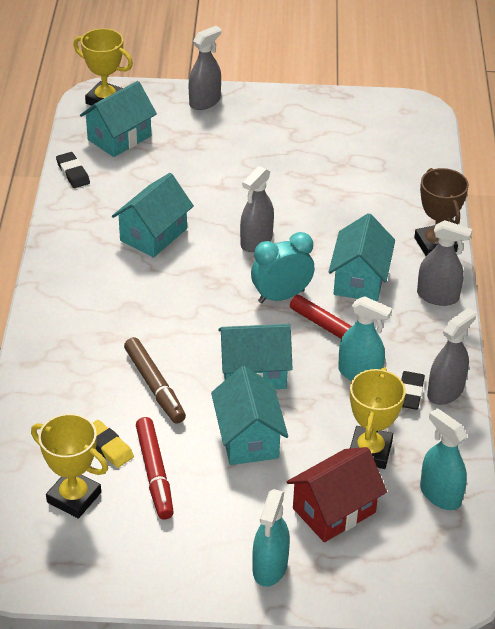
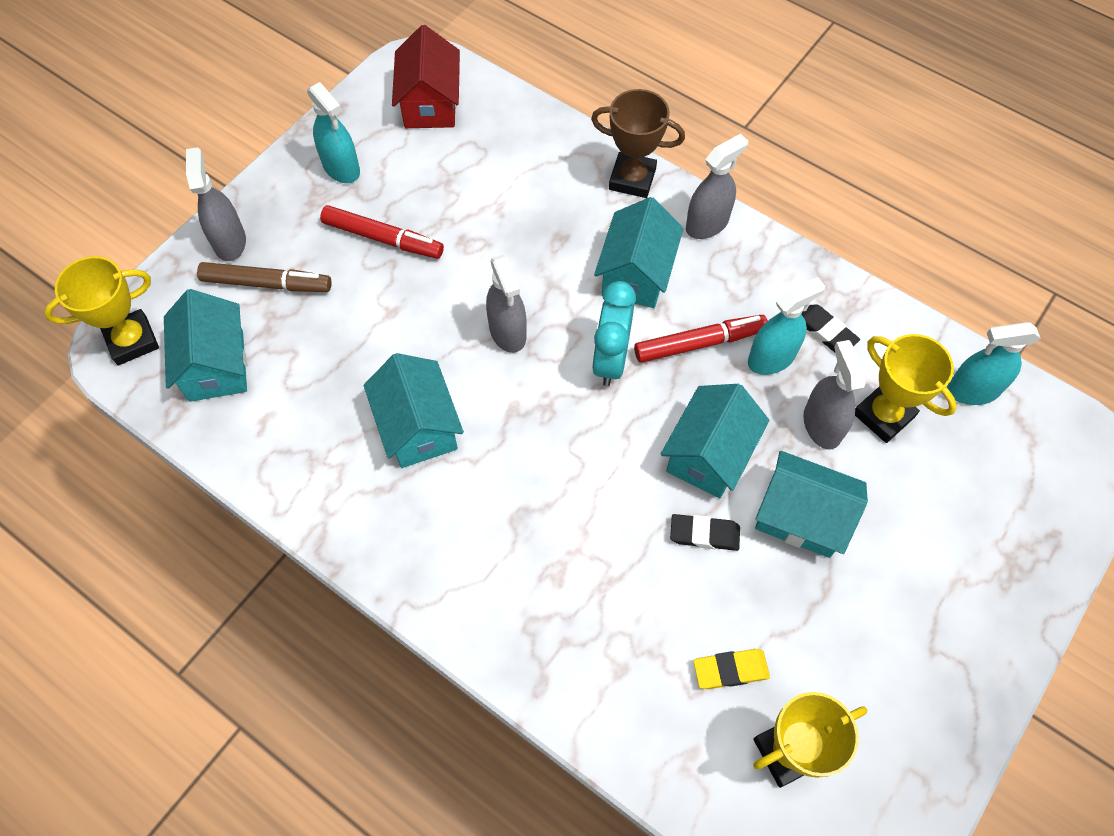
camera: 55 degrees left, 20 degrees up
black eraser [56,152,90,188] -> black eraser moved to [670,514,740,551]
brown marker [124,337,186,423] -> brown marker moved to [197,262,332,292]
red marker [136,417,174,520] -> red marker moved to [320,205,444,259]
turquoise spray bottle [252,489,290,587] -> turquoise spray bottle moved to [307,82,360,183]
red house [287,447,387,542] -> red house moved to [392,25,460,128]
turquoise house [329,213,395,302] -> turquoise house turned 60 degrees clockwise [594,197,683,308]
grey spray bottle [427,308,476,405] -> grey spray bottle moved to [803,340,865,449]

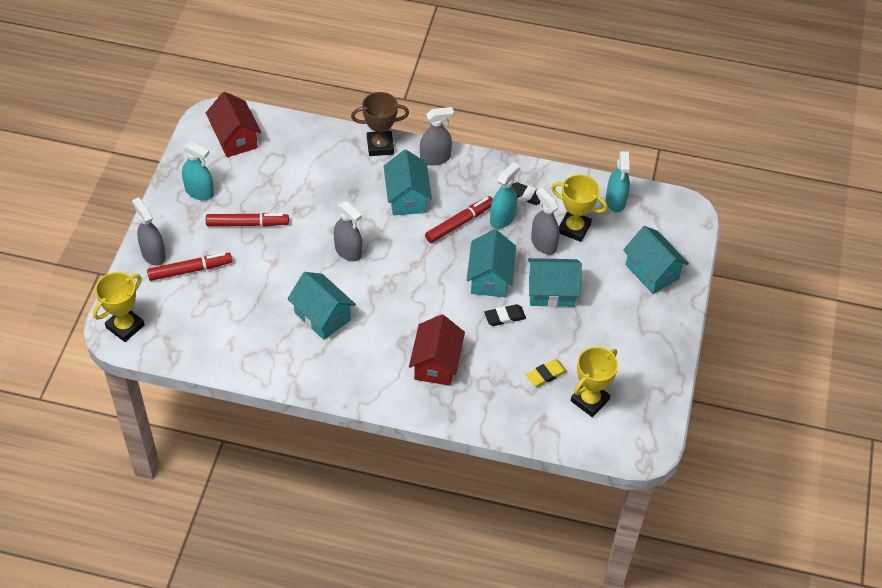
camera: 25 degrees left, 10 degrees down
turquoise house [164,289,247,402] -> turquoise house moved to [623,226,689,294]
brown marker [197,262,332,292] -> red marker [147,253,232,281]
turquoise clock [592,281,636,386] -> none
grey spray bottle [686,134,748,239] -> grey spray bottle turned 45 degrees clockwise [420,107,454,166]
turquoise spray bottle [947,322,1041,405] -> turquoise spray bottle turned 60 degrees counterclockwise [606,151,630,212]
none -> red house [409,314,465,386]

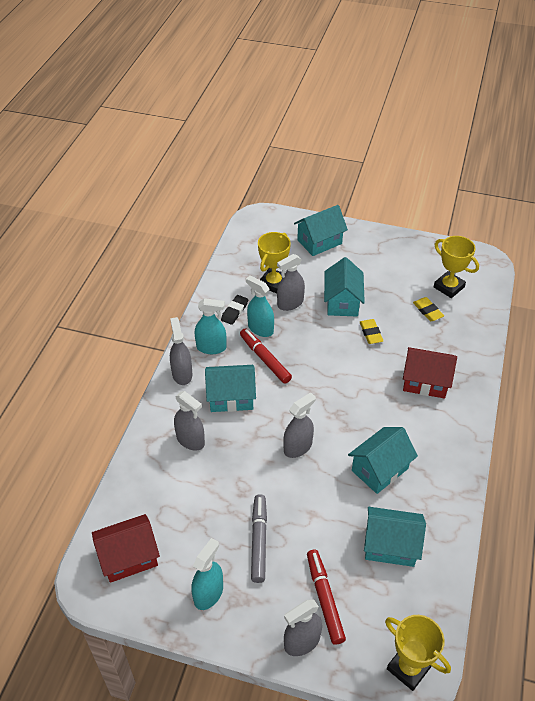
camera: 85 degrees left, 5 degrees down
red marker [206,213,289,227] -> grey marker [251,494,267,583]
brown trophy [351,92,409,156] -> none
turquoise house [467,229,516,297] -> turquoise house moved to [364,507,426,567]
black eraser [484,304,526,326] -> yellow eraser [360,319,384,344]
turquoise spray bottle [606,151,630,212] -> turquoise spray bottle moved to [195,298,226,354]
none -> grey spray bottle [174,391,205,451]

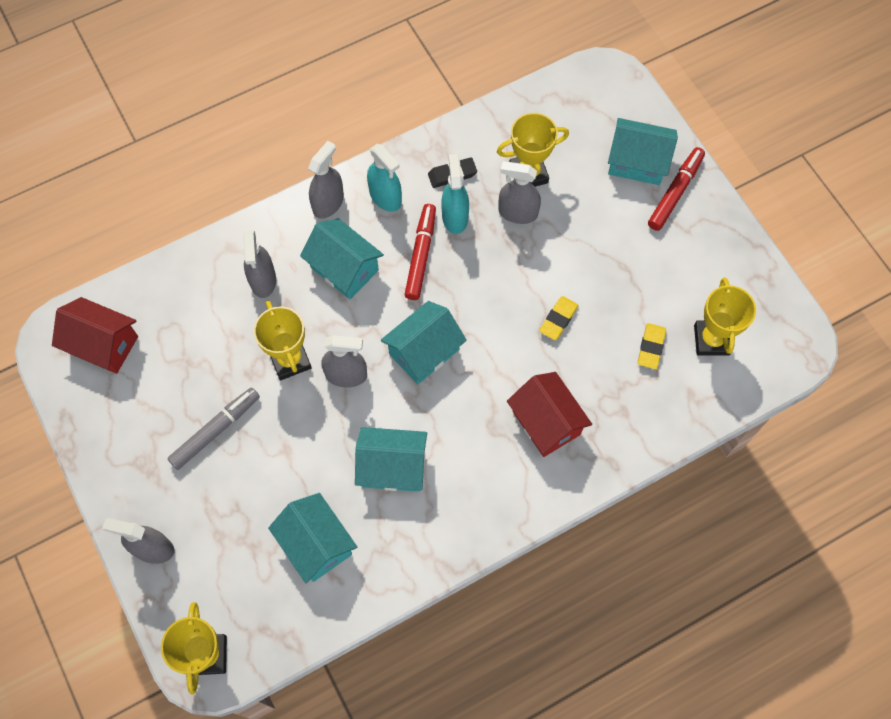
camera: 45 degrees right, 20 degrees up
turquoise spray bottle [191,538,223,610] -> none
red marker [307,549,346,645] -> red marker moved to [648,147,705,231]
turquoise house [324,257,365,317] -> turquoise house moved to [381,301,467,384]
none -> yellow trophy [254,301,312,380]

